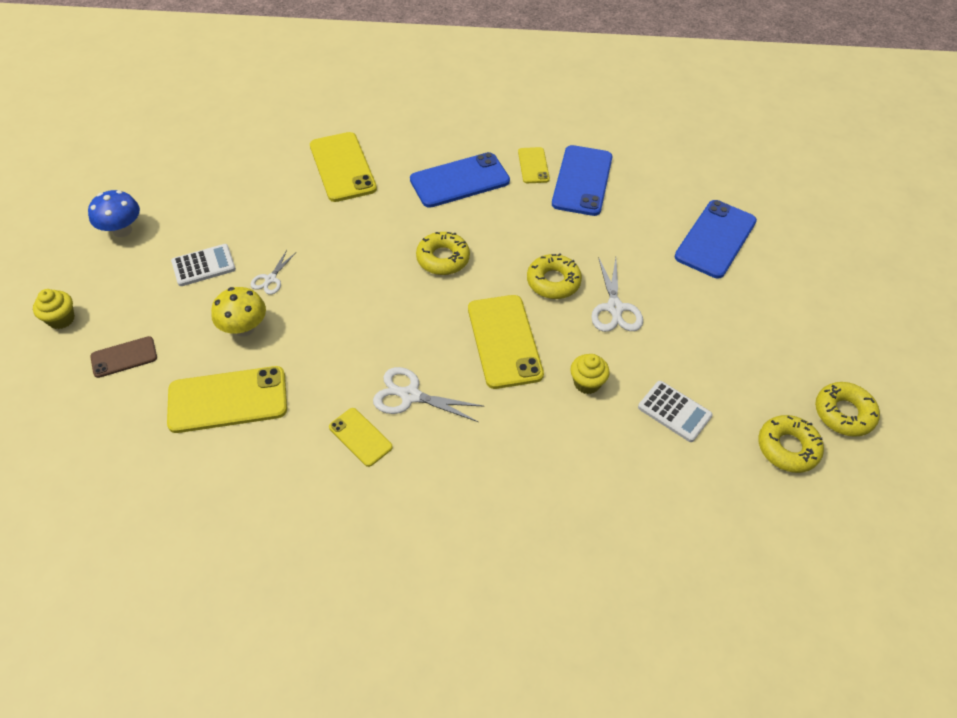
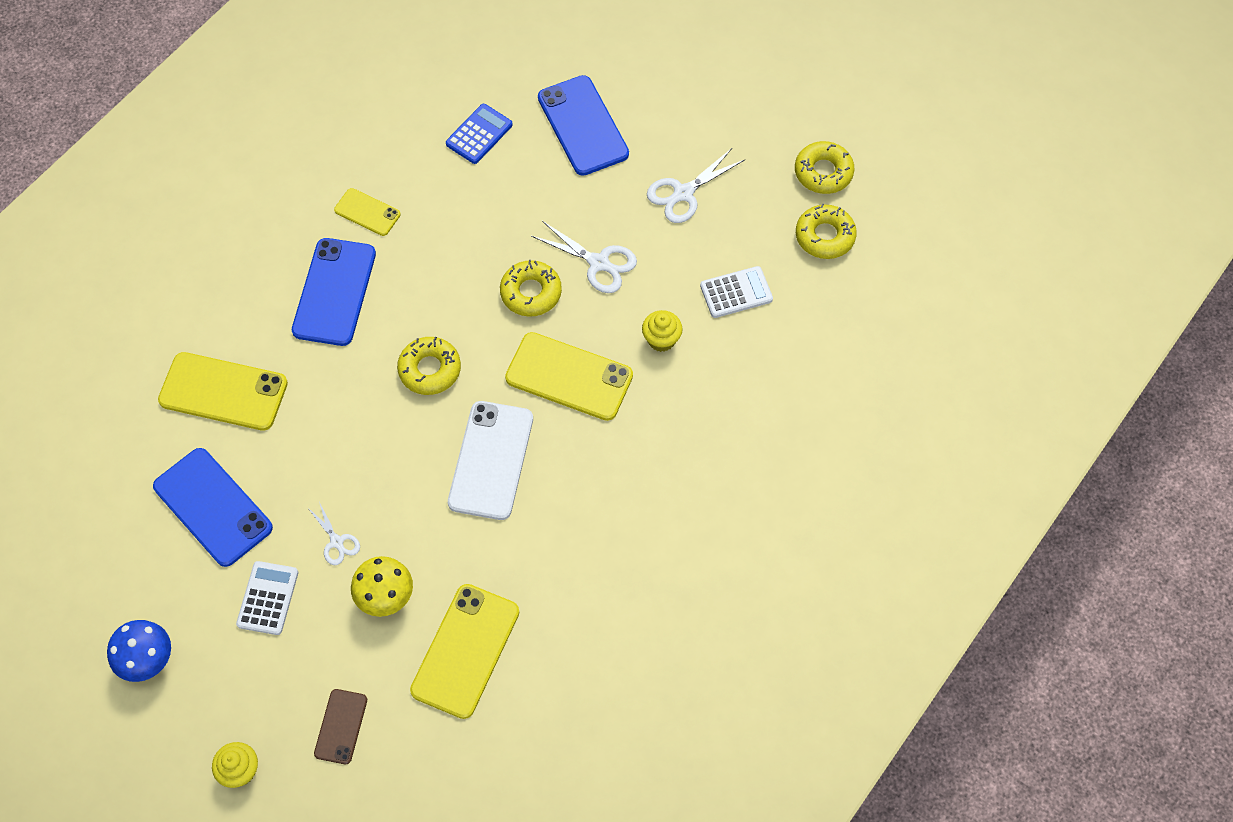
camera: 55 degrees left, 10 degrees up
yellow phone [329,408,393,467] -> none
white scissors [373,367,483,422] -> white scissors moved to [647,148,744,223]
blue phone [552,145,612,216] -> blue phone moved to [153,448,273,567]
none -> blue calculator [446,104,513,164]
none -> white phone [448,401,533,520]

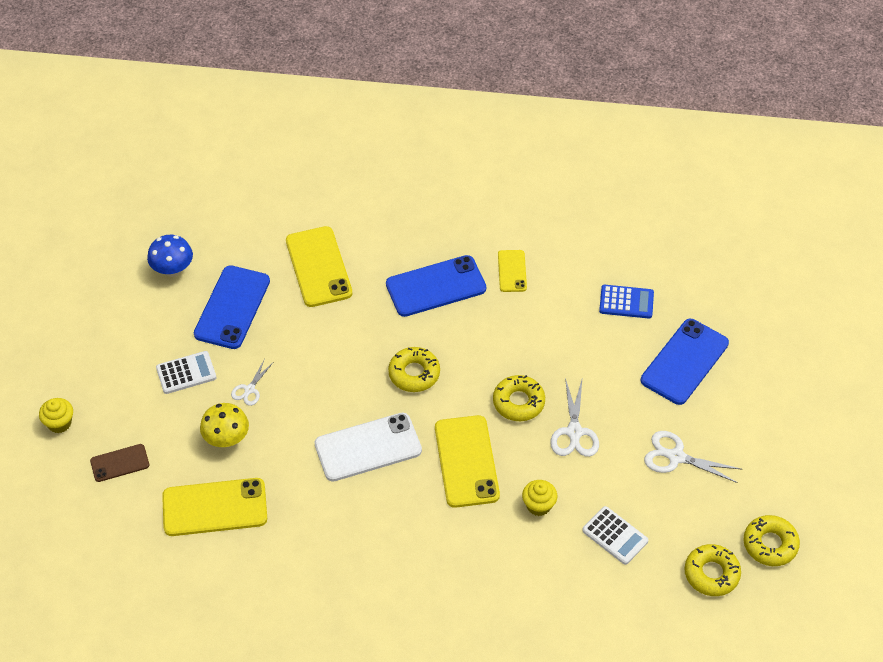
camera: 60 degrees right, 10 degrees down
blue mushroom [107,620,171,682] -> blue mushroom moved to [147,235,193,277]

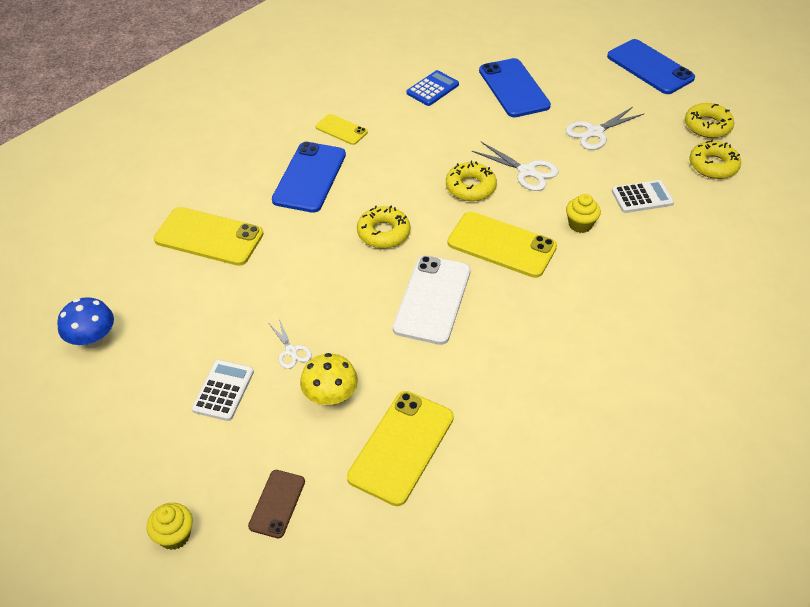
camera: 55 degrees left, 5 degrees down
blue phone [194,265,270,349] -> blue phone moved to [607,39,695,94]

